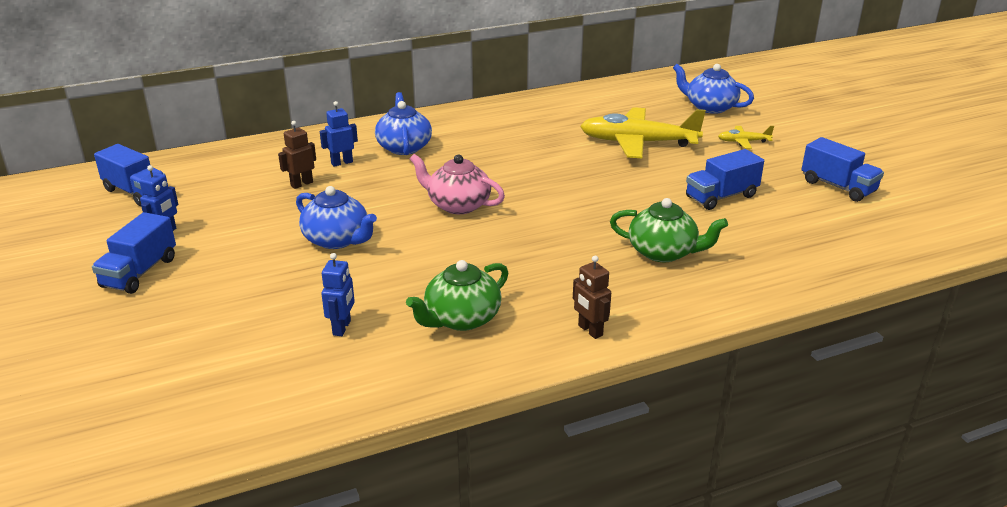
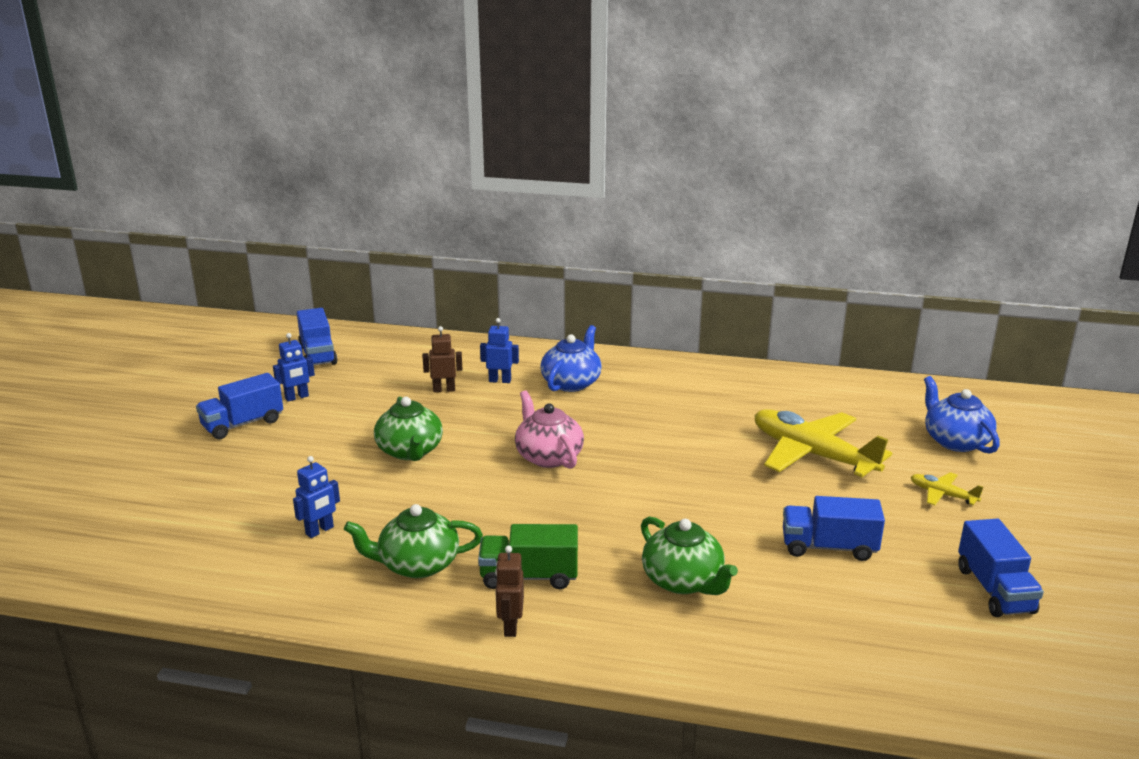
camera: 35 degrees right, 5 degrees down
blue teapot [296,186,377,249] -> green teapot [374,397,443,461]
none -> green truck [478,524,578,589]

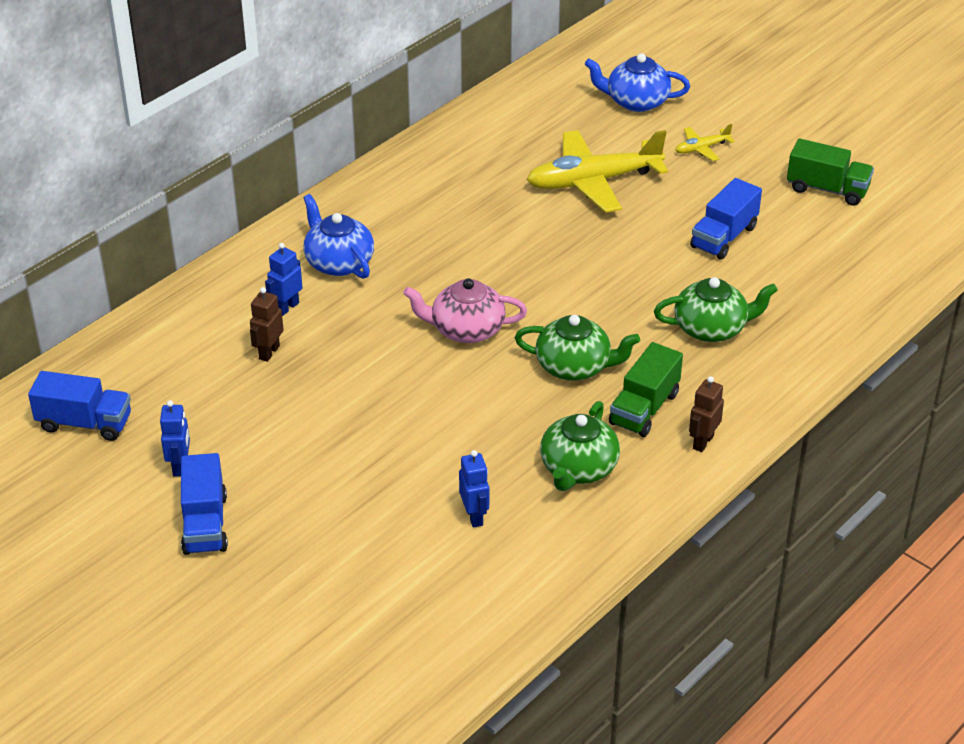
camera: 60 degrees left, 15 degrees up
green teapot [374,397,443,461] -> green teapot moved to [515,315,640,381]
brown robot [495,545,524,637] -> brown robot turned 90 degrees clockwise [689,376,724,452]
blue truck [958,519,1044,617] -> green truck [787,138,874,206]

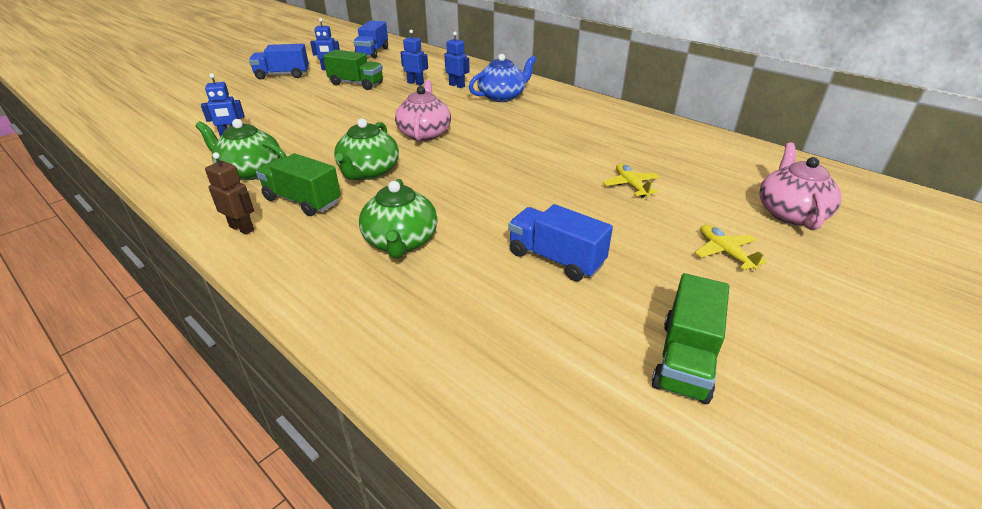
camera: 90 degrees right, 5 degrees down
brown robot [250,287,284,362] -> blue robot [400,29,428,85]
yellow plane [527,130,668,213] -> yellow plane [603,163,660,198], size x0.45
blue teapot [585,53,690,112] -> pink teapot [759,143,841,230]
none -> green truck [323,50,383,90]

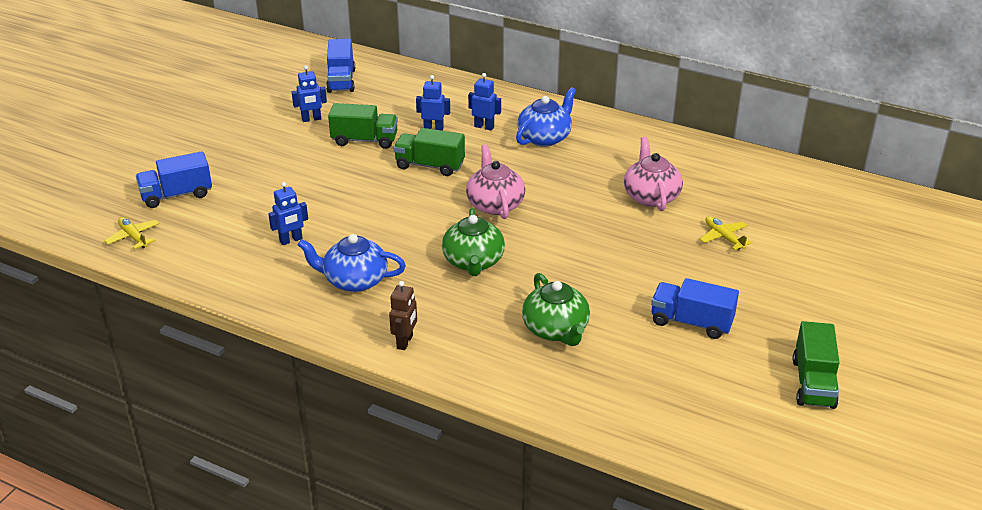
camera: 15 degrees left, 0 degrees up
green teapot [195,119,287,180] -> blue teapot [298,234,406,292]
brown robot [205,152,254,235] -> brown robot turned 90 degrees clockwise [389,281,417,350]
blue truck [249,44,309,80] -> blue truck moved to [136,151,212,208]
green truck [256,153,341,216] -> green truck moved to [394,128,465,176]
yellow plane [695,225,767,270] -> yellow plane moved to [105,217,160,249]
pink teapot [759,143,841,230] -> pink teapot moved to [624,137,683,211]

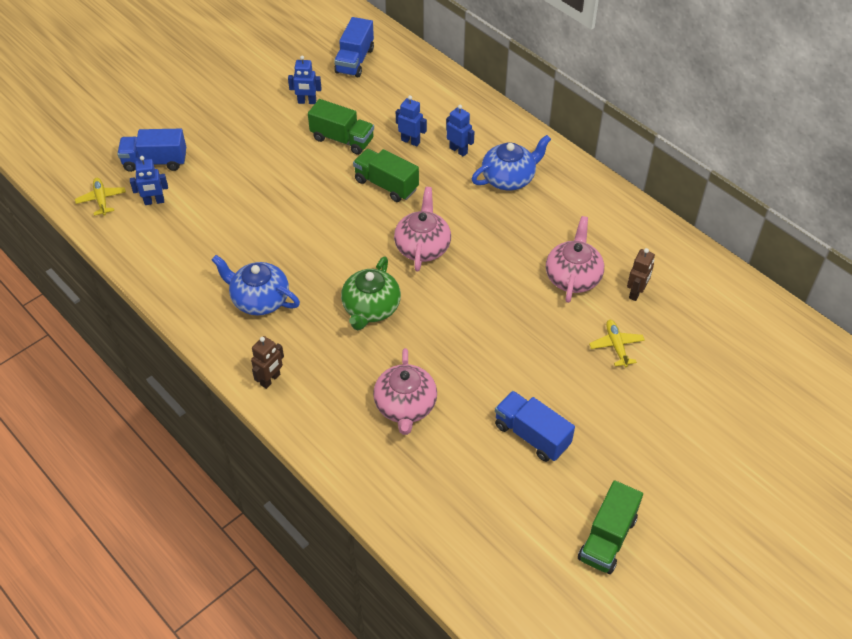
camera: 20 degrees right, 15 degrees up
blue robot [268,182,308,245] -> blue robot moved to [130,156,168,205]
green teapot [522,273,590,346] -> pink teapot [373,348,437,435]
none -> brown robot [627,248,655,301]

